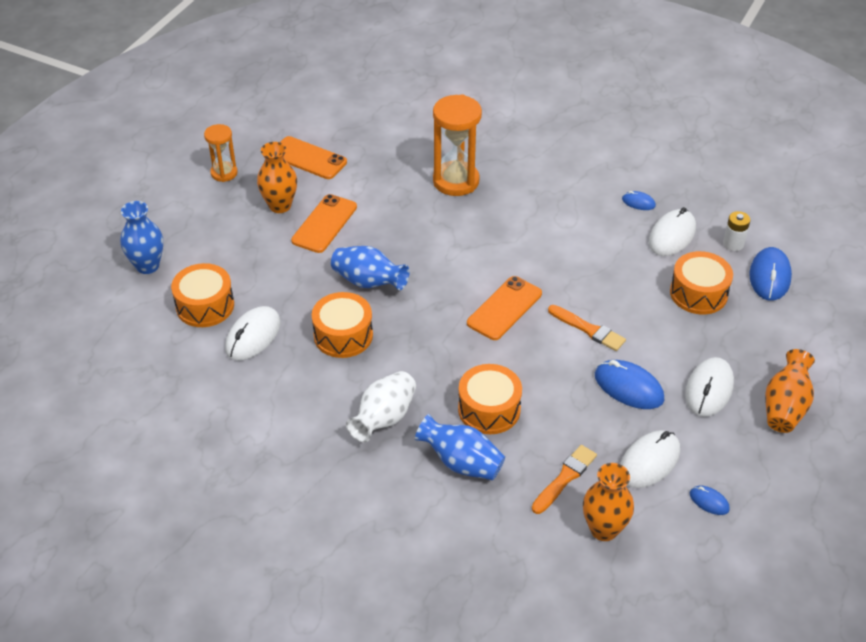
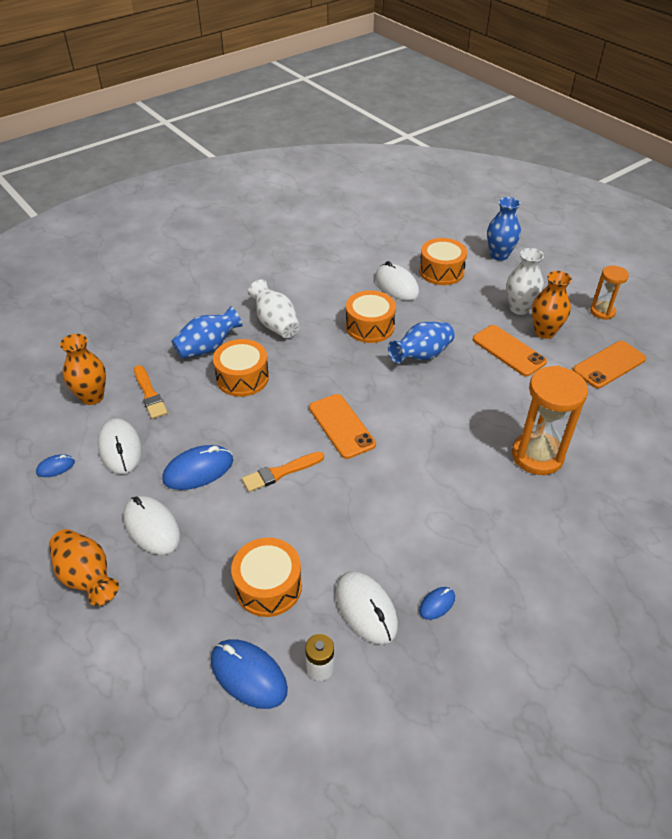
camera: 115 degrees right, 0 degrees up
none -> white vase [507,248,544,315]

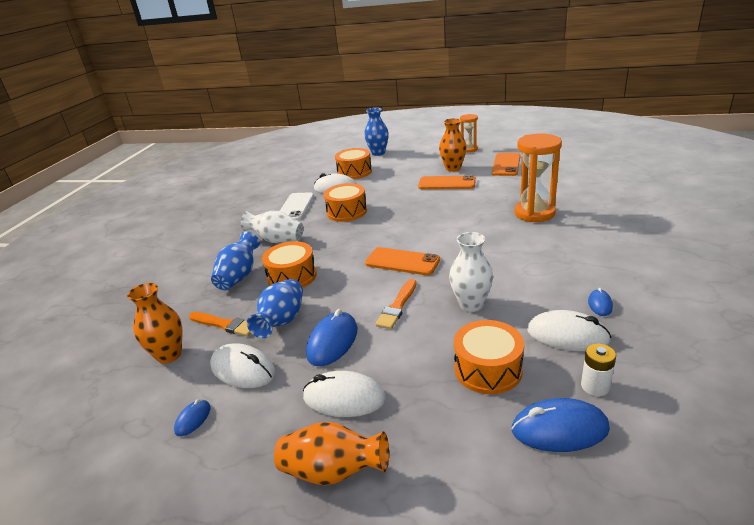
camera: 35 degrees left, 15 degrees down
blue vase [388,322,455,364] -> blue vase moved to [247,279,303,338]
white vase [507,248,544,315] -> white vase moved to [449,232,493,312]
none -> white phone [280,192,314,220]

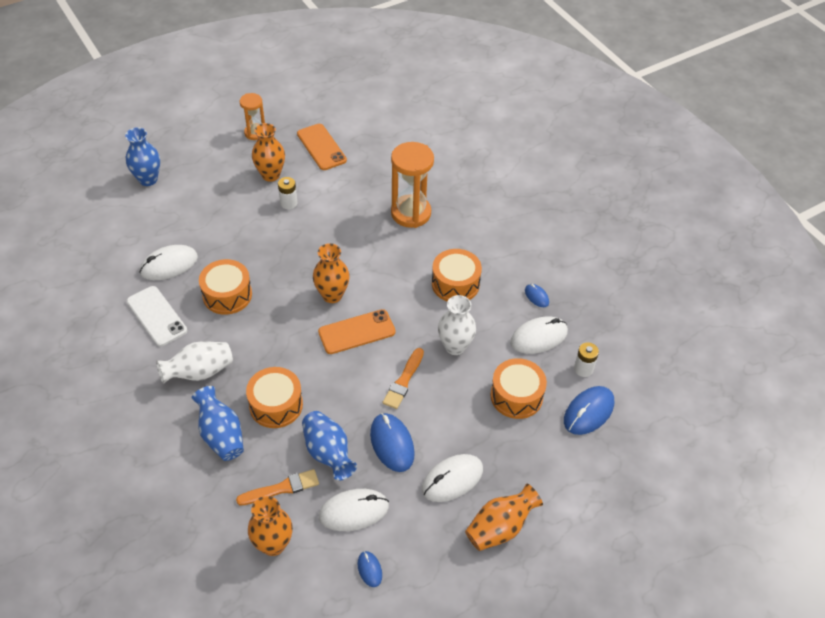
camera: 50 degrees left, 20 degrees up
orange drum [335,148,372,179] -> orange drum moved to [432,249,482,302]
orange brush [375,279,417,329] -> orange brush turned 45 degrees clockwise [383,348,424,409]
orange phone [418,175,476,189] -> white battery [278,177,297,209]
none -> orange vase [313,243,350,303]

